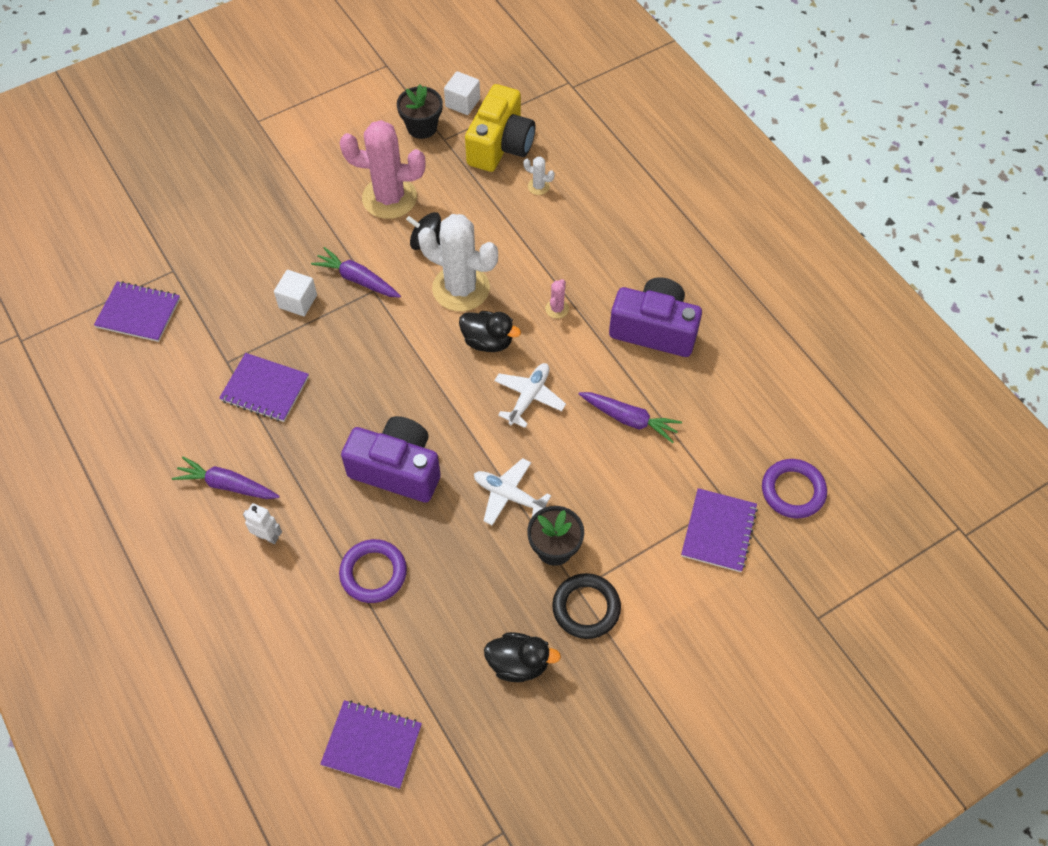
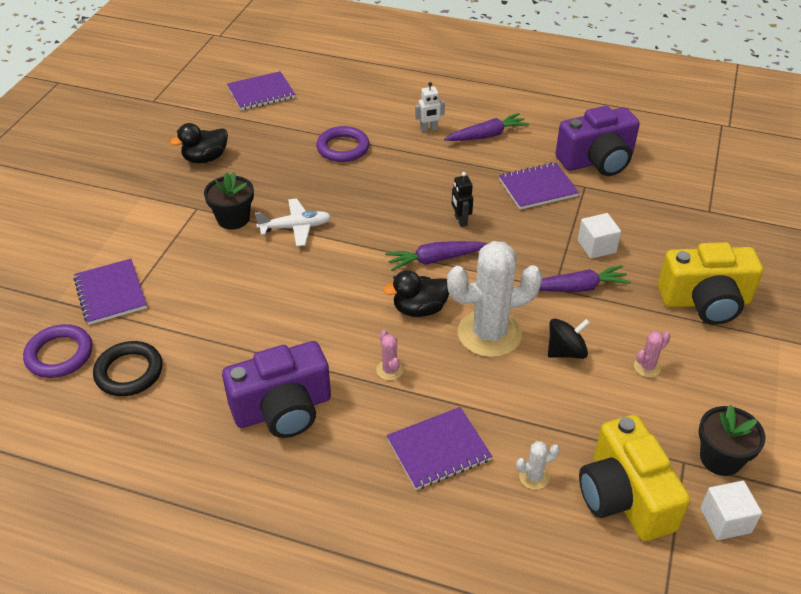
camera: 140 degrees right, 15 degrees down
purple notebook [94,281,180,342] -> purple notebook moved to [386,407,492,490]
pink cactus [340,120,426,219] -> pink cactus [634,331,671,377], size x0.41
purple camera [341,416,441,503] -> purple camera moved to [556,106,640,176]
white plane [494,363,566,428] -> none
black ring [552,573,621,639] -> black ring moved to [93,341,163,396]
purple carrot [579,392,682,443] -> purple carrot moved to [385,241,488,271]
none -> black robot [452,172,473,227]
none -> yellow camera [658,242,763,325]

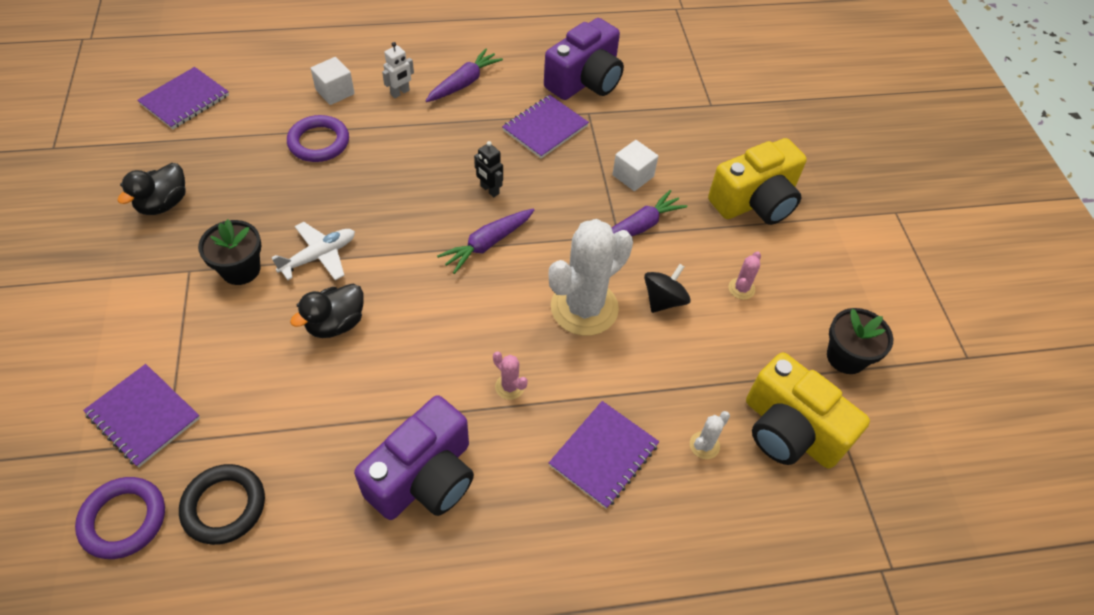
camera: 30 degrees left, 10 degrees up
black duck [383,270,449,317] -> black duck moved to [290,284,364,338]
white cube [700,481,762,540] -> white cube moved to [311,57,355,105]

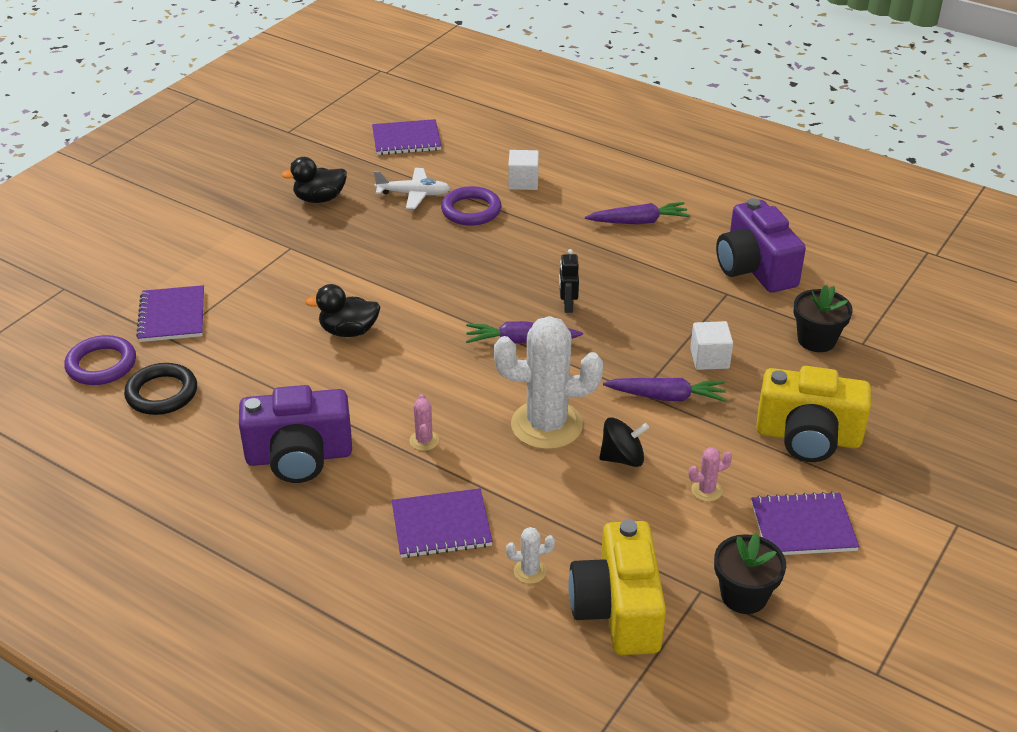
camera: 45 degrees right, 15 degrees down
black flower pot [198,219,262,285] -> black flower pot moved to [793,285,853,352]
white plane [272,222,355,280] -> white plane moved to [374,168,451,209]
white robot [382,42,414,98] -> none
purple notebook [502,95,589,158] -> purple notebook moved to [751,491,860,555]
purple camera [544,18,624,100] -> purple camera turned 75 degrees clockwise [716,198,806,293]

